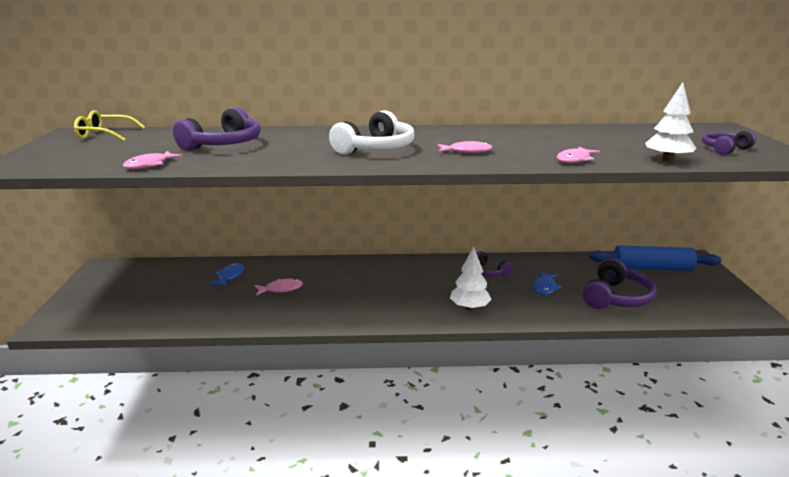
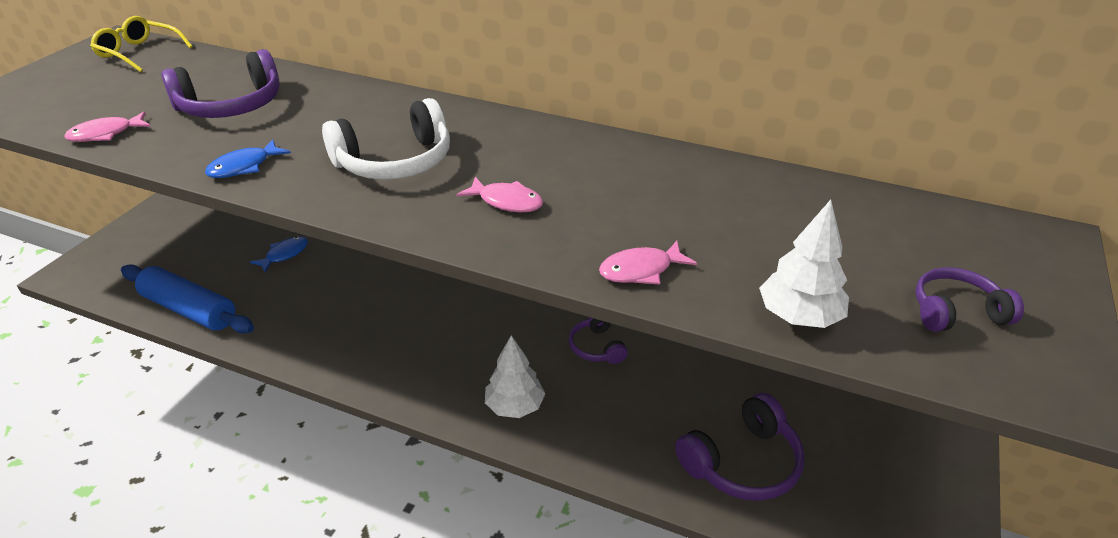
camera: 25 degrees right, 15 degrees up
pink fish [254,279,303,296] -> none
blue fish [533,272,562,295] -> blue fish moved to [205,139,291,178]
blue rolling pin [589,245,721,271] -> blue rolling pin moved to [121,264,254,333]

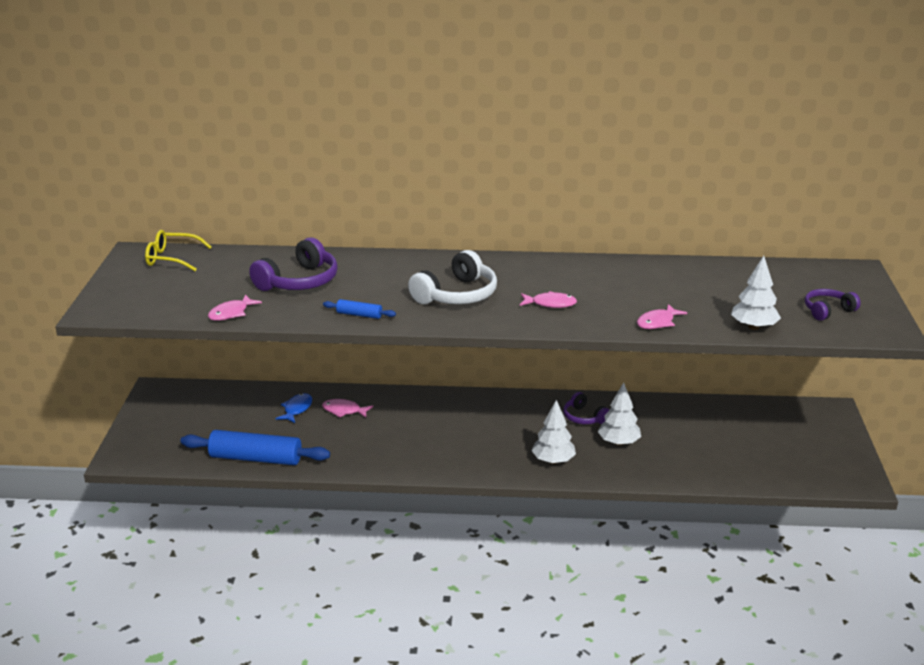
camera: 20 degrees left, 10 degrees down
blue fish [205,139,291,178] -> blue rolling pin [323,299,396,319]
purple headphones [675,393,805,501] -> none
none -> pink fish [322,399,373,418]
none -> white tree [598,382,641,446]

